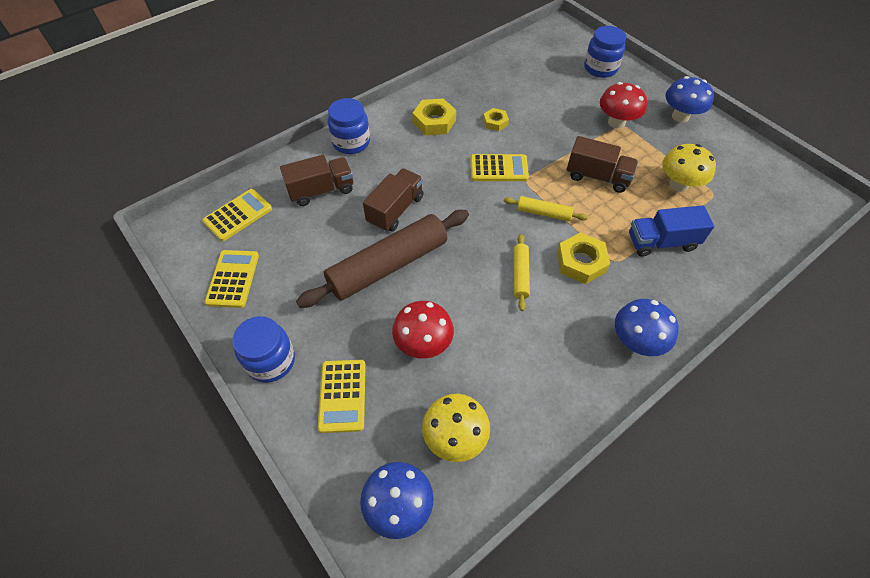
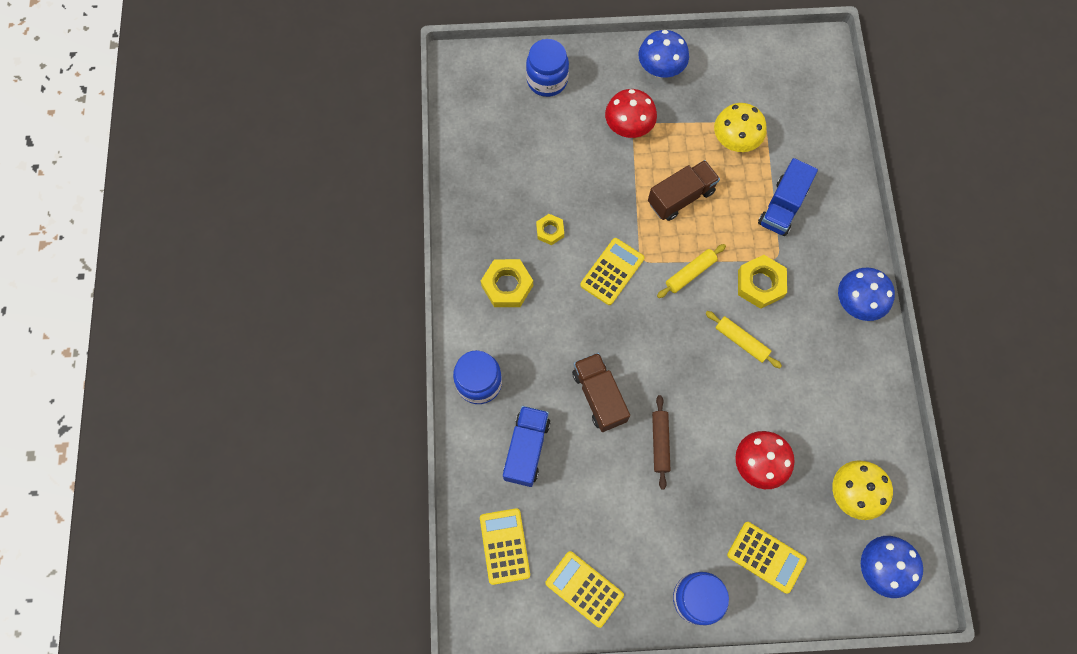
camera: 55 degrees left, 15 degrees up
brown truck [280,155,353,206] -> blue truck [503,406,550,487]
brown rolling pin [296,210,469,308] -> brown rolling pin [652,395,670,489], size x0.46

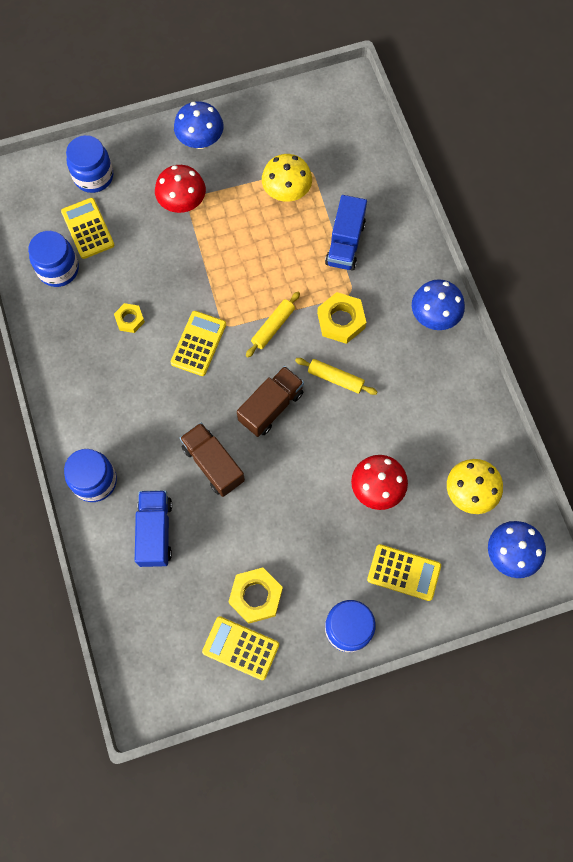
camera: 15 degrees left, 0 degrees up
yellow calculator [480,508,530,585] -> yellow calculator moved to [61,198,114,259]
yellow nut [481,259,533,307] -> yellow nut moved to [228,567,283,624]
brown truck [648,160,720,221] -> brown truck moved to [237,366,304,437]
brown rolling pin [652,395,670,489] -> none
none -> blue jar [28,231,79,287]

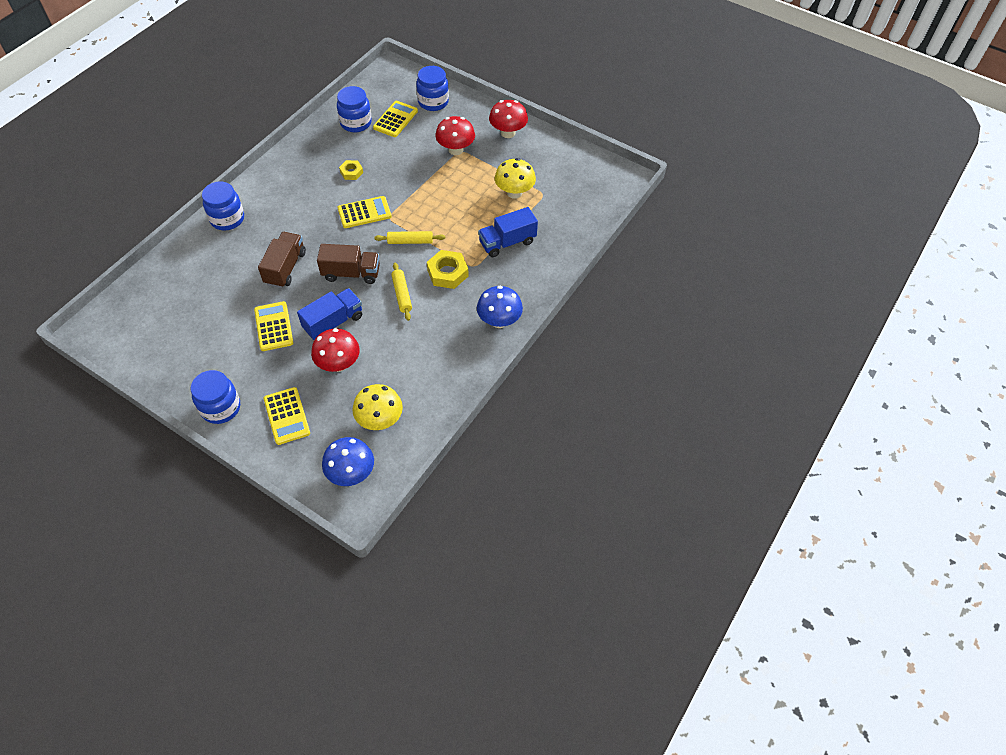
camera: 50 degrees right, 15 degrees down
blue truck [135,490,172,567] -> blue truck moved to [297,288,362,340]
blue mushroom [174,101,224,149] -> red mushroom [489,100,528,138]
yellow calculator [202,616,279,680] -> yellow calculator moved to [254,301,293,351]
yellow nut [228,567,283,624] -> none

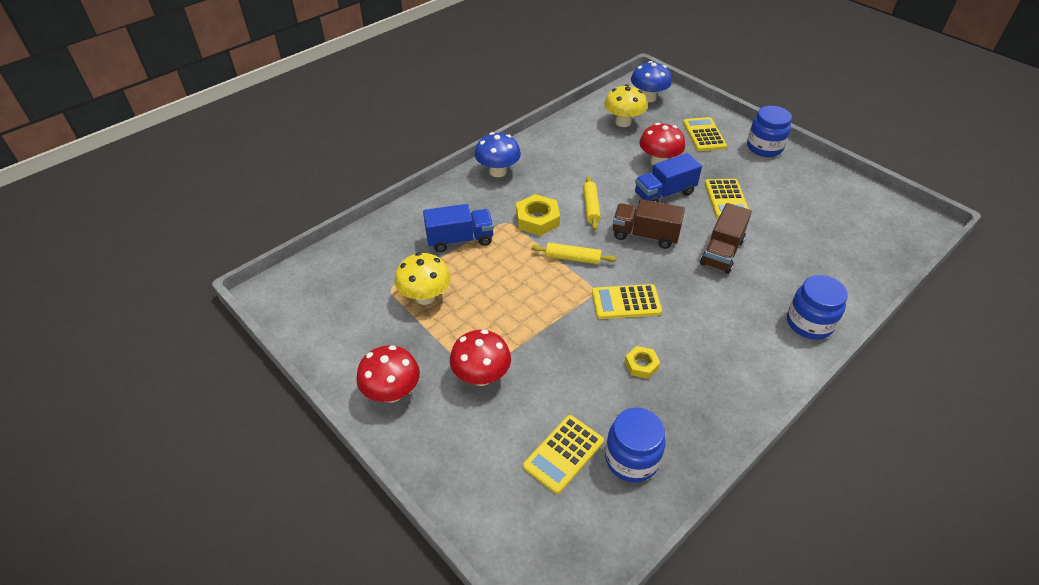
camera: 165 degrees left, 10 degrees down
blue jar [416,66,449,111] -> none

